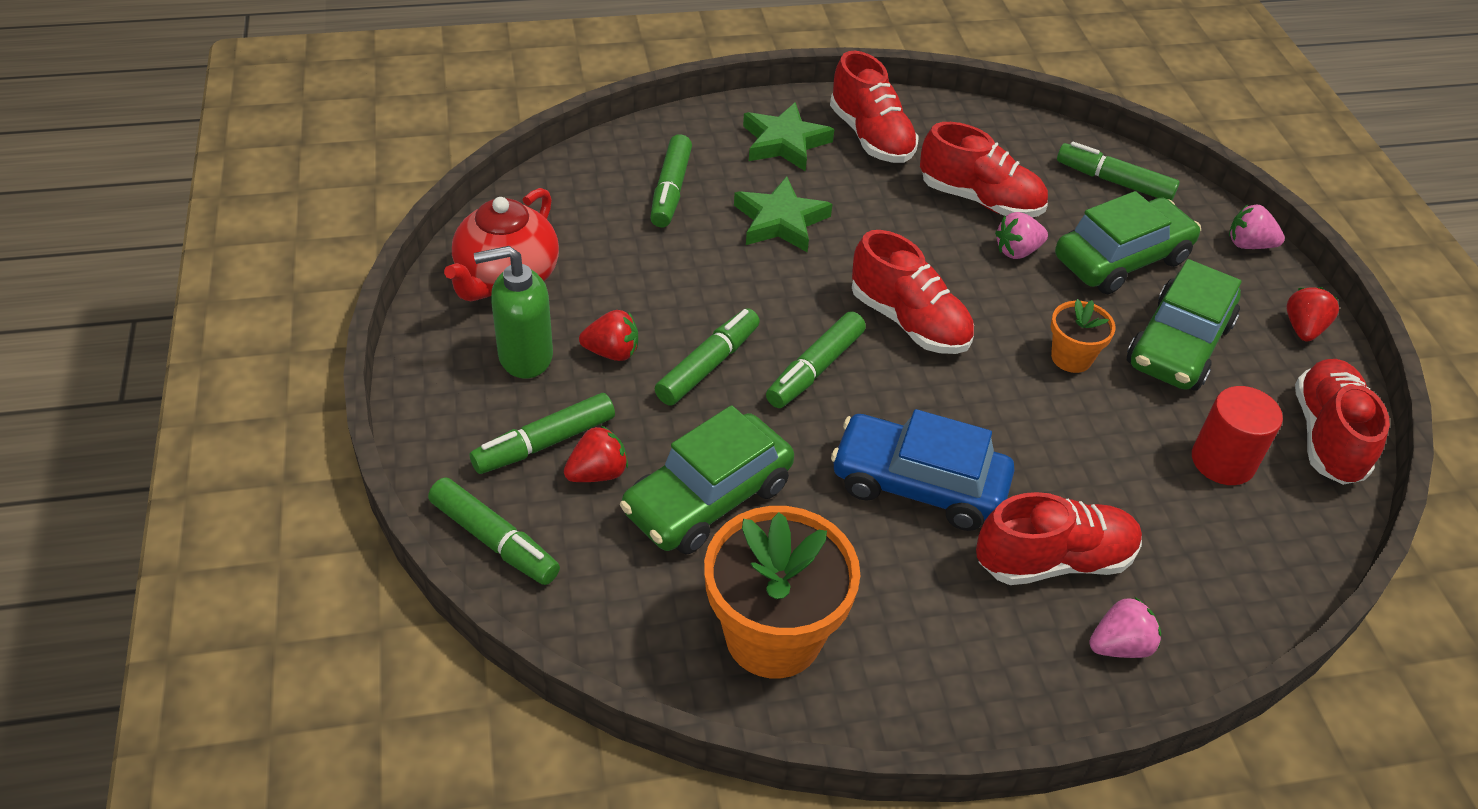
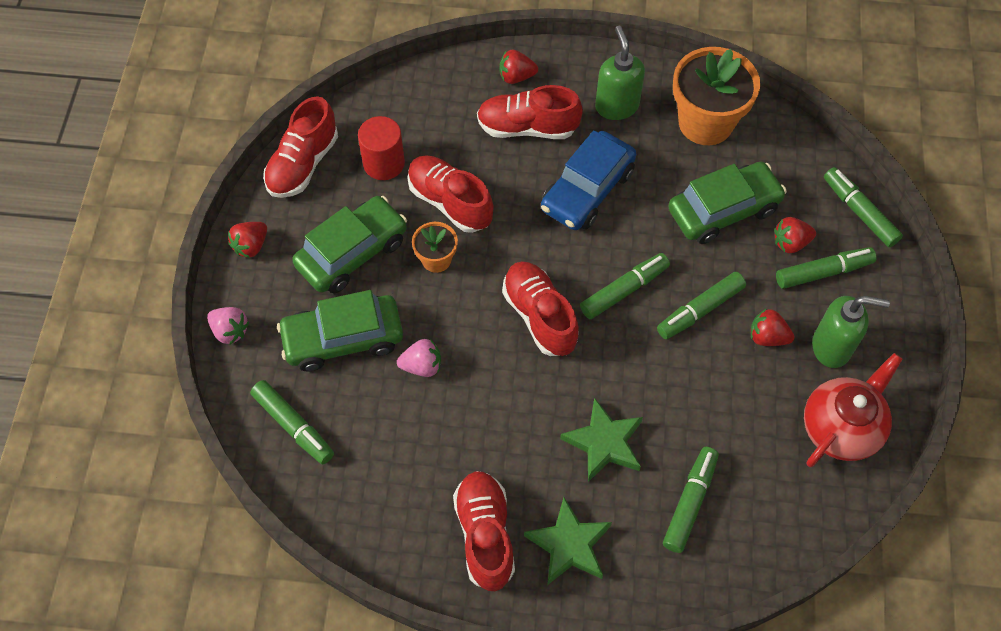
camera: 160 degrees left, 15 degrees up
blue car [831,409,1015,531] -> blue car turned 90 degrees clockwise [541,130,636,230]
red shoe [920,122,1048,217] -> red shoe moved to [407,155,494,233]
pink strawberry [1089,597,1161,658] -> red strawberry [499,49,538,84]
none -> green soap dispenser [595,26,645,120]

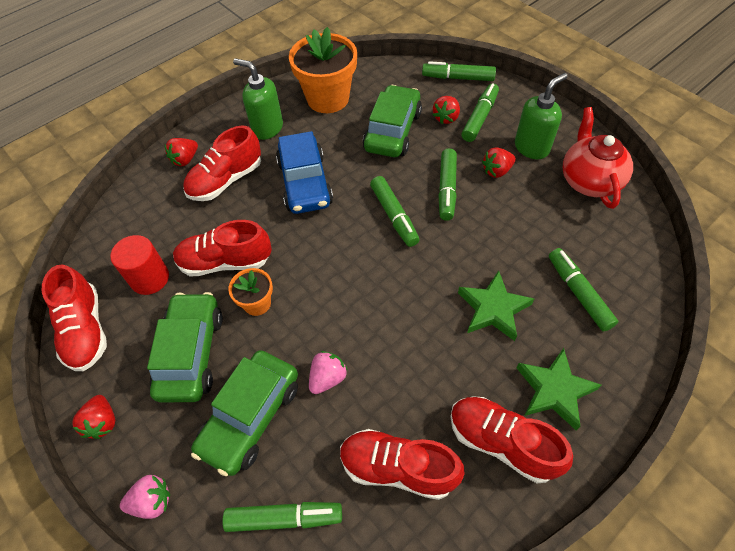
camera: 45 degrees left, 5 degrees down
red shoe [502,261,579,356] -> red shoe moved to [340,429,465,500]
green marker [580,253,670,319] -> green marker turned 150 degrees clockwise [370,176,419,247]

